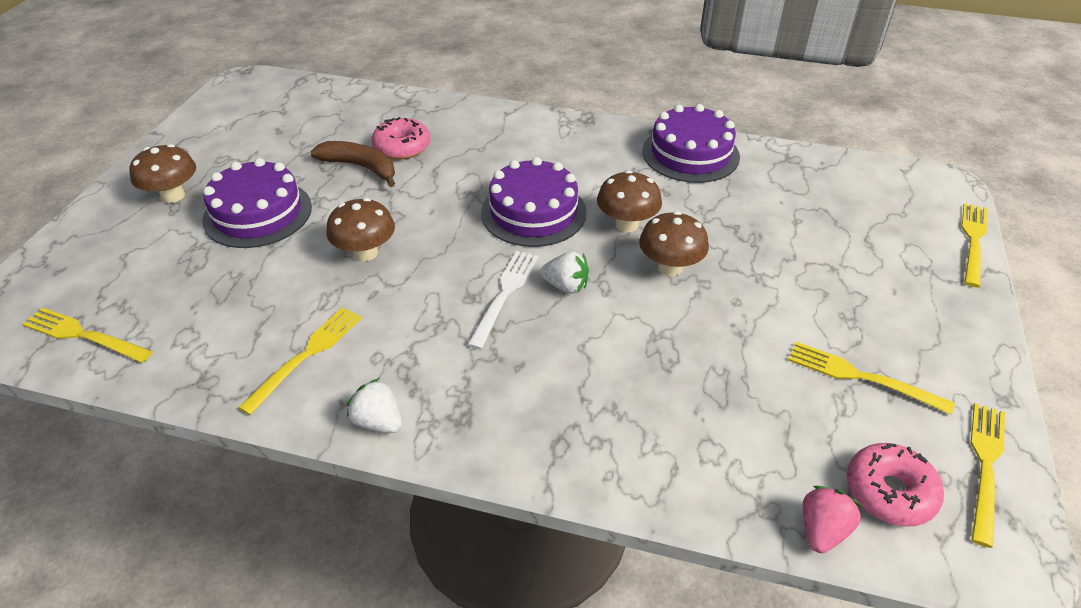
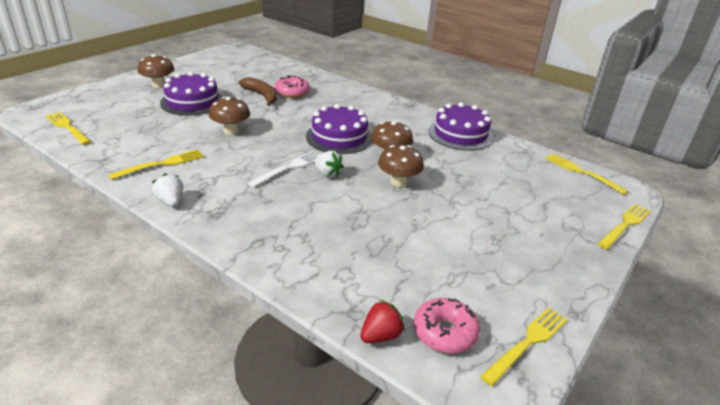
camera: 20 degrees right, 10 degrees down
yellow fork [788,342,955,415] -> yellow fork moved to [545,154,629,195]
pink strawberry [803,486,862,553] -> red strawberry [360,300,405,343]

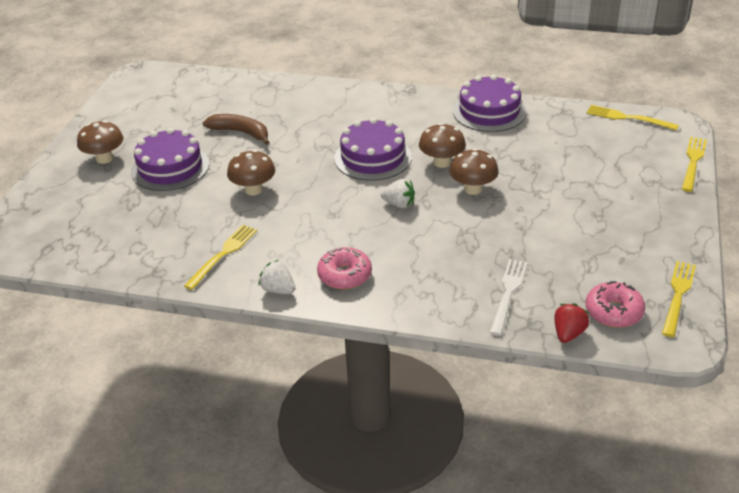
camera: 20 degrees left, 5 degrees up
yellow fork [46,112,91,145] -> none
white fork [247,151,320,187] -> white fork moved to [489,259,528,336]
pink donut [274,75,310,98] -> pink donut moved to [317,247,372,290]

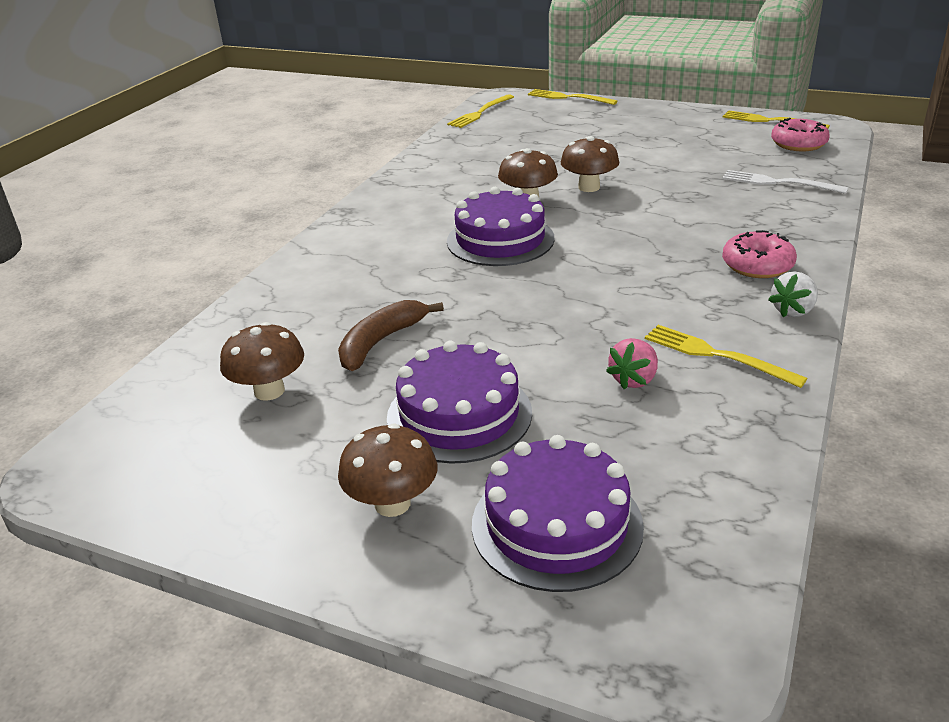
camera: 80 degrees left, 5 degrees down
brown mushroom [227,150,275,195] -> brown mushroom moved to [220,322,304,401]
white strawberry [381,179,415,208] -> none
purple cake [453,74,527,132] -> purple cake moved to [472,435,644,592]
red strawberry [554,303,589,343] -> none
none -> pink strawberry [606,338,658,389]

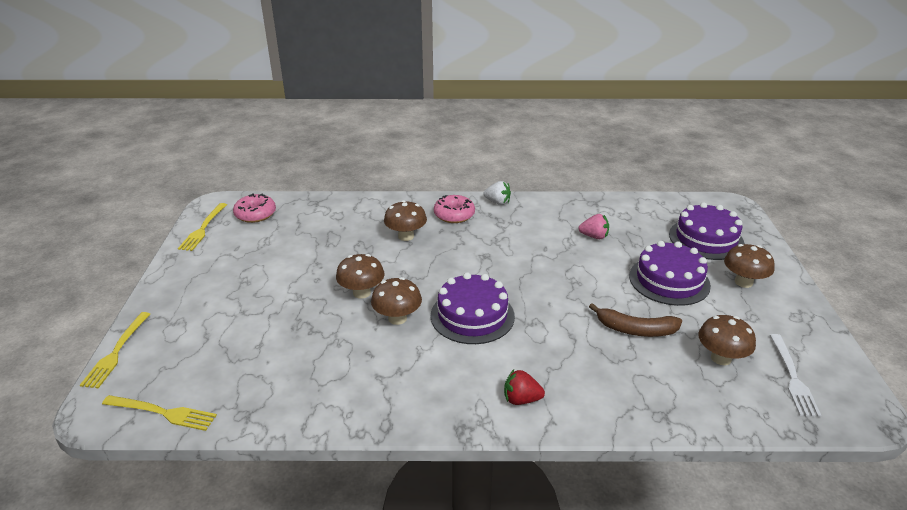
camera: 115 degrees left, 0 degrees up
yellow fork [645,325,808,388] -> none
white fork [722,170,848,194] -> white fork moved to [770,334,821,417]
none -> brown mushroom [384,200,427,241]
none -> red strawberry [504,369,545,405]

